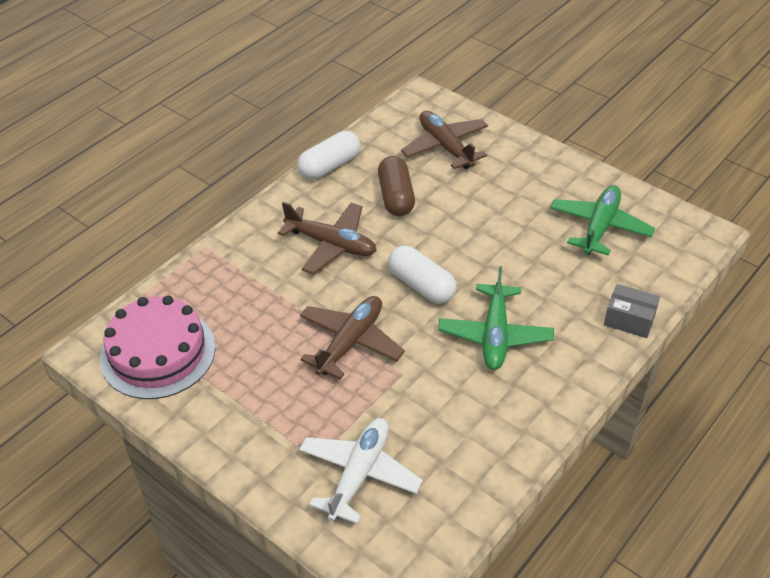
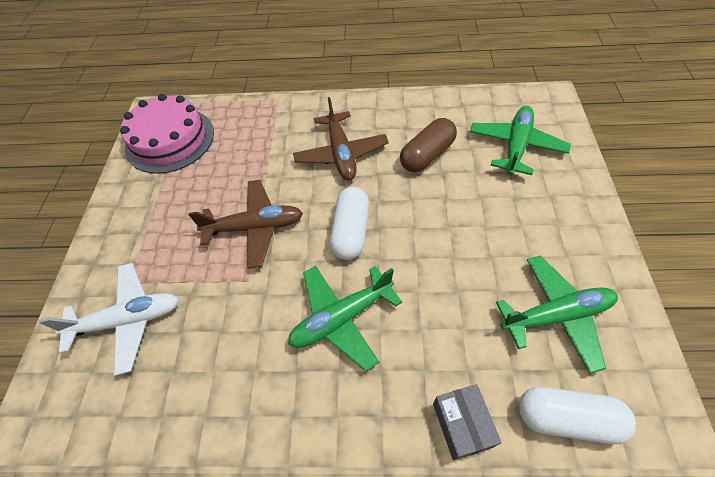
camera: 55 degrees right, 10 degrees up
white capsule [297,131,360,180] -> white capsule moved to [519,387,636,444]
brown plane [401,111,488,169] -> green plane [470,106,571,175]

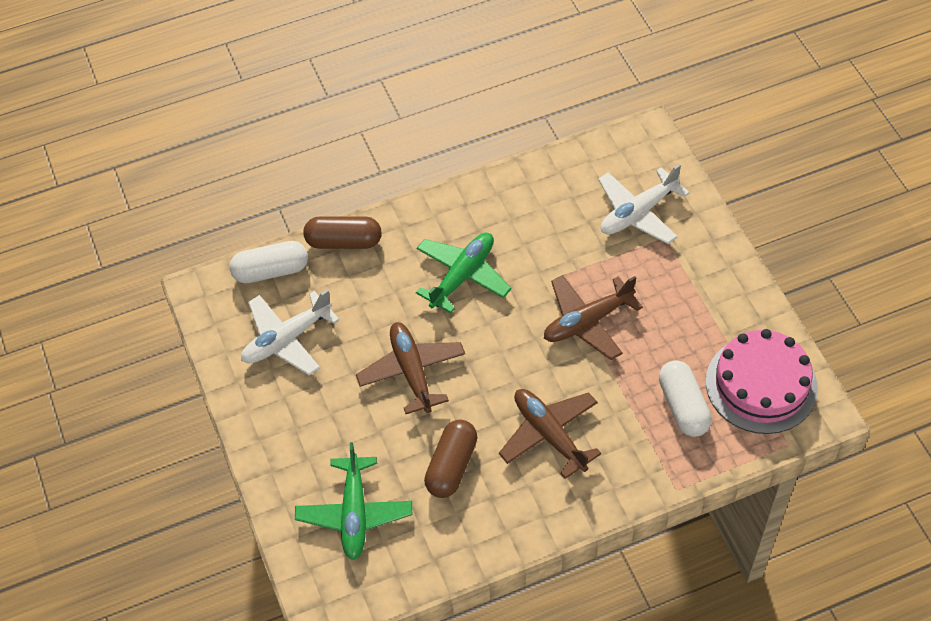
camera: 155 degrees right, 0 degrees up
white capsule [330,187,369,260] -> white capsule moved to [659,360,712,437]
grey box [433,384,502,460] -> brown capsule [303,216,382,249]
green plane [496,256,618,374] -> white plane [241,289,339,375]
none -> brown plane [356,322,465,414]

